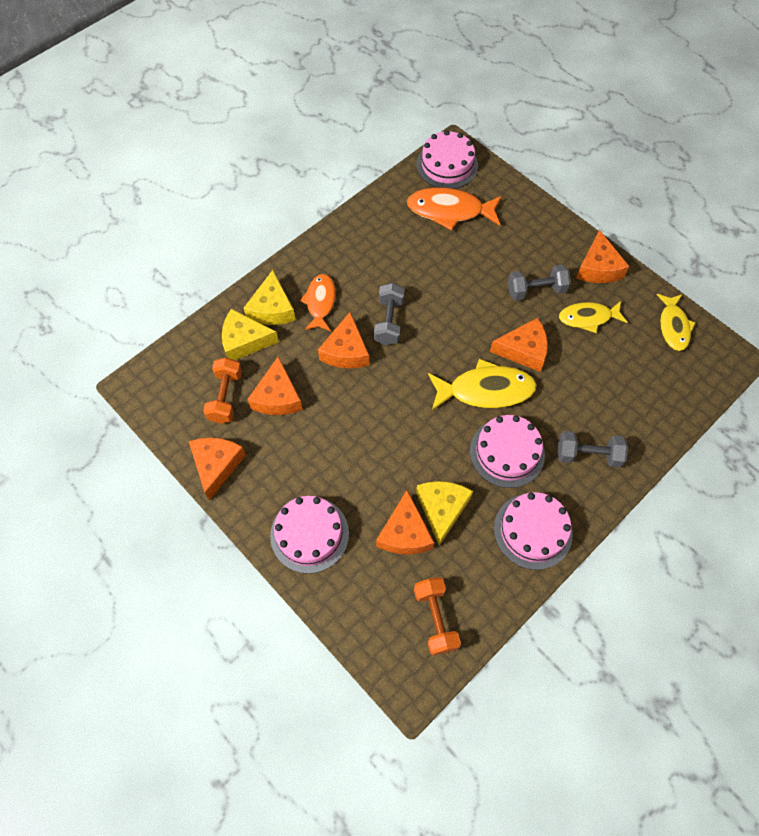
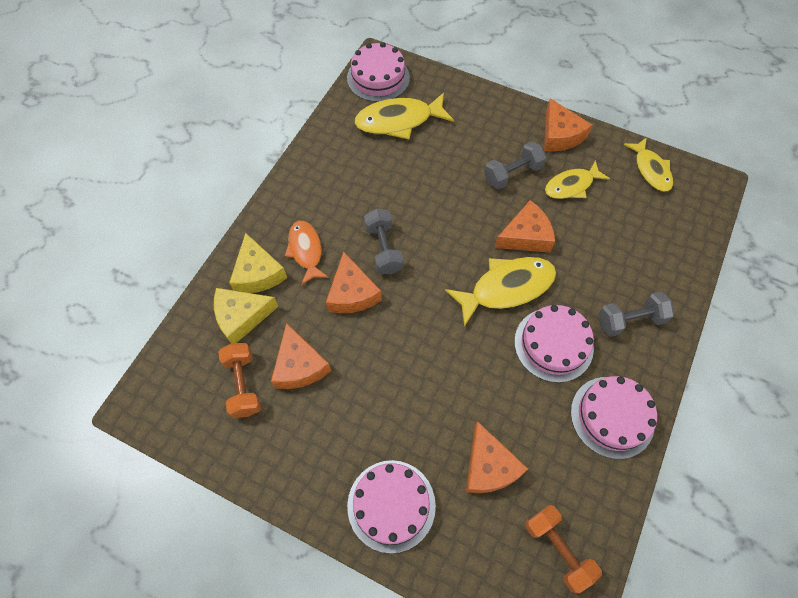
camera: 20 degrees left, 0 degrees up
orange cheese [189,438,246,500] -> none
orange fish [407,187,502,231] -> yellow fish [354,92,454,139]
yellow cheese [416,481,473,546] -> none

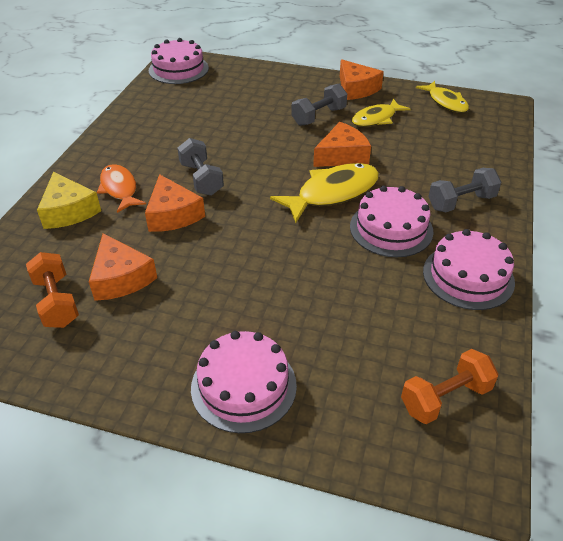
camera: 10 degrees left, 20 degrees down
yellow cheese [214,288,279,343] -> none
yellow fish [354,92,454,139] -> none
orange cheese [466,421,528,493] -> none
orange dumbbell [525,505,602,593] -> orange dumbbell turned 75 degrees counterclockwise [401,349,498,424]

